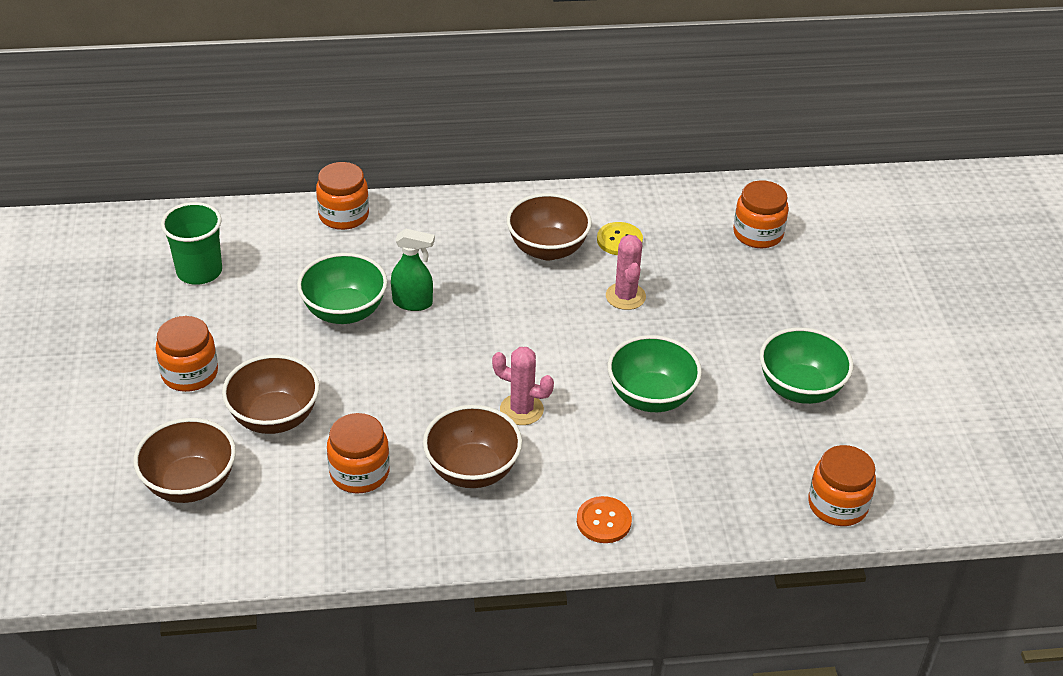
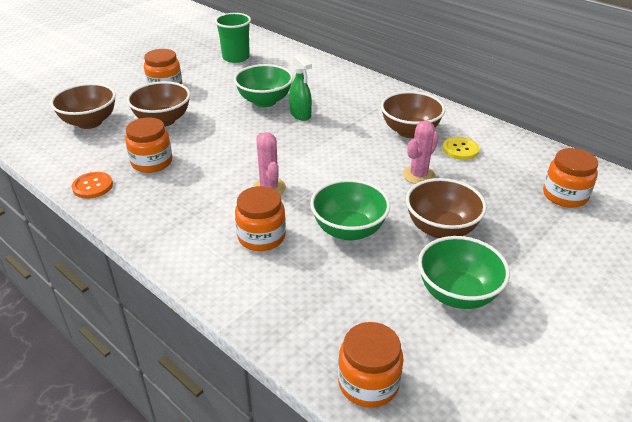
camera: 50 degrees right, 5 degrees down
orange jar [316,162,369,230] -> orange jar moved to [235,186,286,251]
brown bowl [423,405,522,488] -> brown bowl moved to [406,178,487,238]
orange button [577,496,632,543] -> orange button moved to [72,172,113,199]

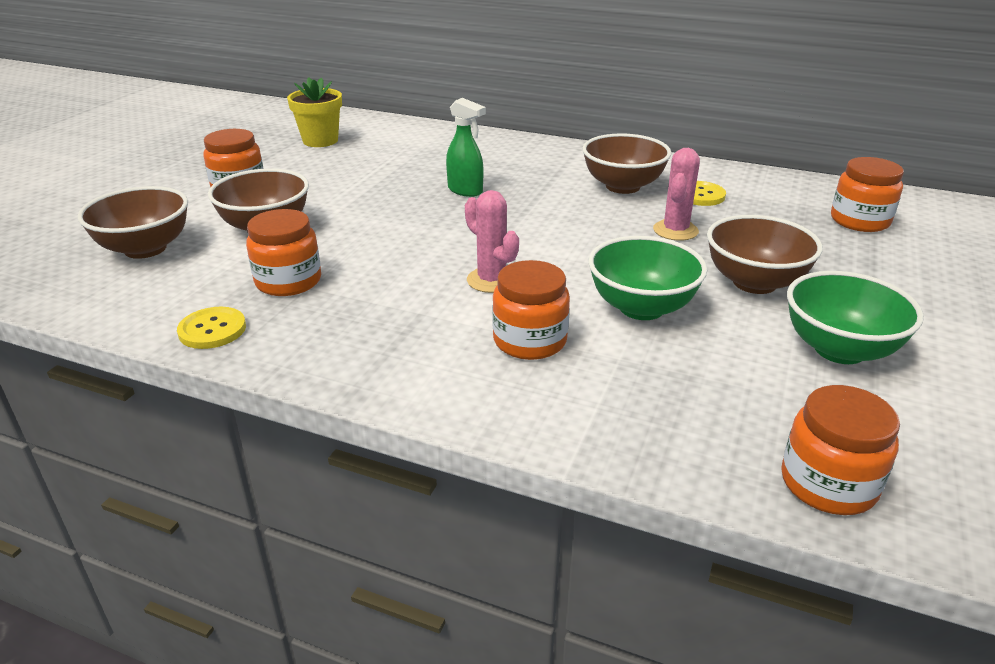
camera: 20 degrees left, 5 degrees down
orange button [72,172,113,199] -> yellow button [177,307,246,349]
green cup [215,13,251,63] -> yellow flower pot [287,78,342,147]
green bowl [234,64,293,107] -> none

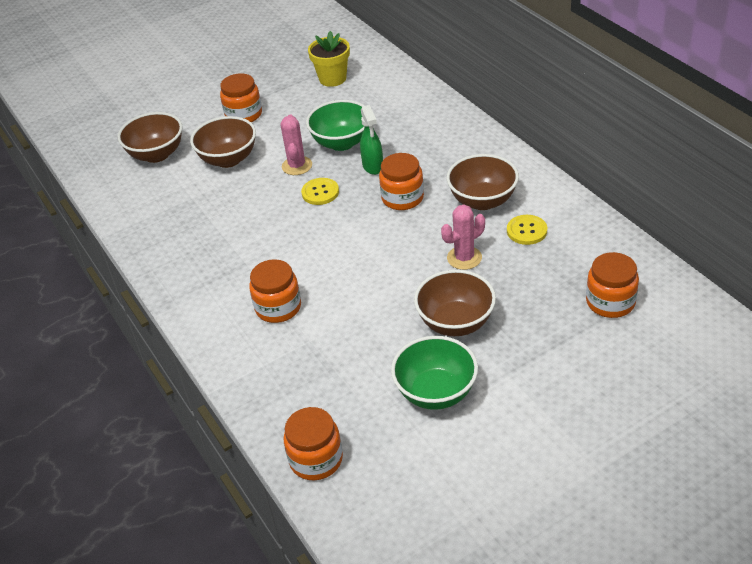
camera: 40 degrees right, 10 degrees up
yellow button [177,307,246,349] -> yellow button moved to [301,178,339,205]
orange jar [246,209,321,296] -> orange jar moved to [379,153,424,210]
pink cactus [465,190,519,293] -> pink cactus moved to [281,114,312,175]
green bowl [588,236,707,320] -> green bowl moved to [306,100,365,151]

